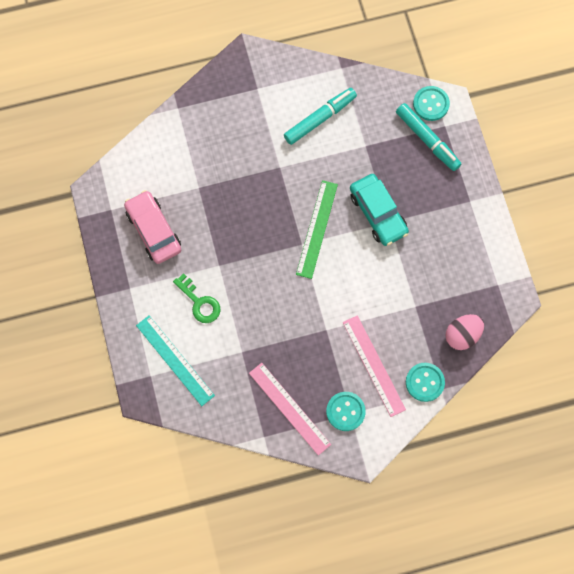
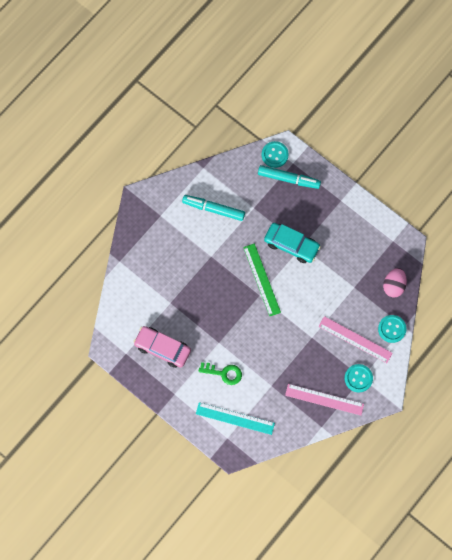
camera: 35 degrees left, 0 degrees up
turquoise marker [284,88,357,145] -> turquoise marker turned 90 degrees counterclockwise [182,195,245,221]

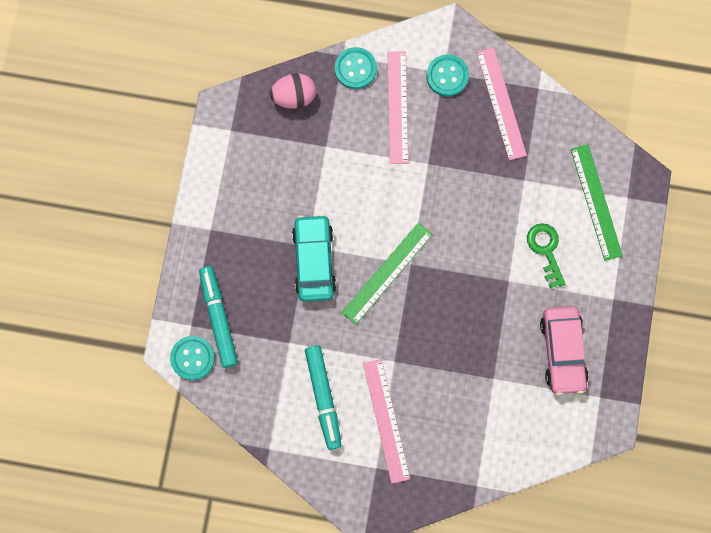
camera: 120 degrees left, 5 degrees up
turquoise ruler [196,402,275,435] -> green ruler [571,144,623,261]
none -> pink ruler [363,359,410,484]

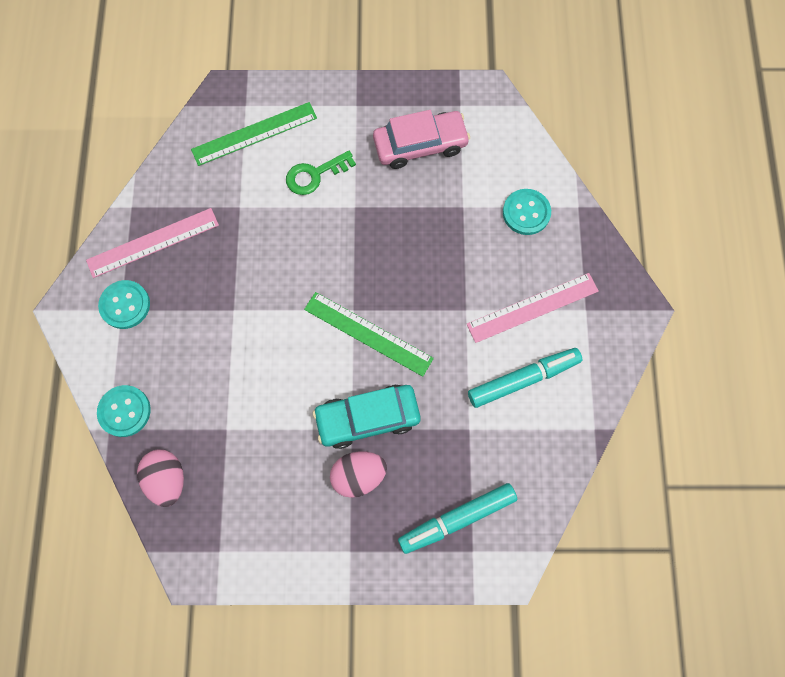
camera: 100 degrees left, 5 degrees down
turquoise button [170,336,215,380] -> turquoise button moved to [503,189,551,235]
pink ruler [388,51,408,164] -> none
none -> pink egg [330,451,387,498]

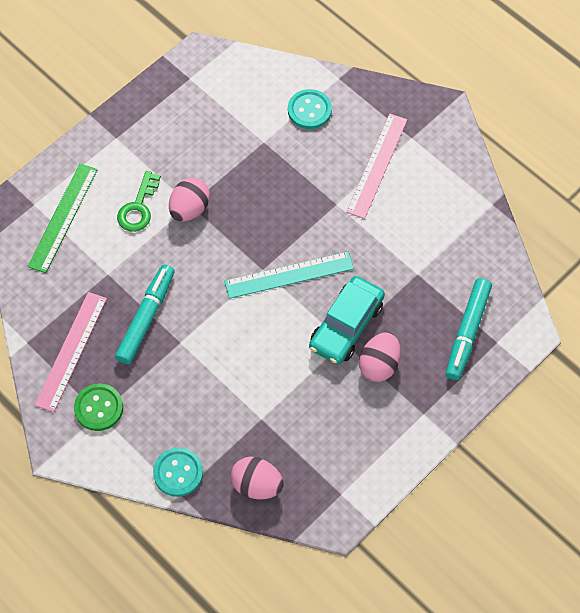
camera: 45 degrees left, 10 degrees down
turquoise button [98,280,150,329] -> green button [74,383,123,431]
green ruler [304,292,434,377] -> turquoise ruler [224,252,354,299]
pink car [373,110,470,169] -> none
turquoise marker [468,348,582,408] -> turquoise marker moved to [115,264,175,364]
none -> pink egg [169,178,210,222]

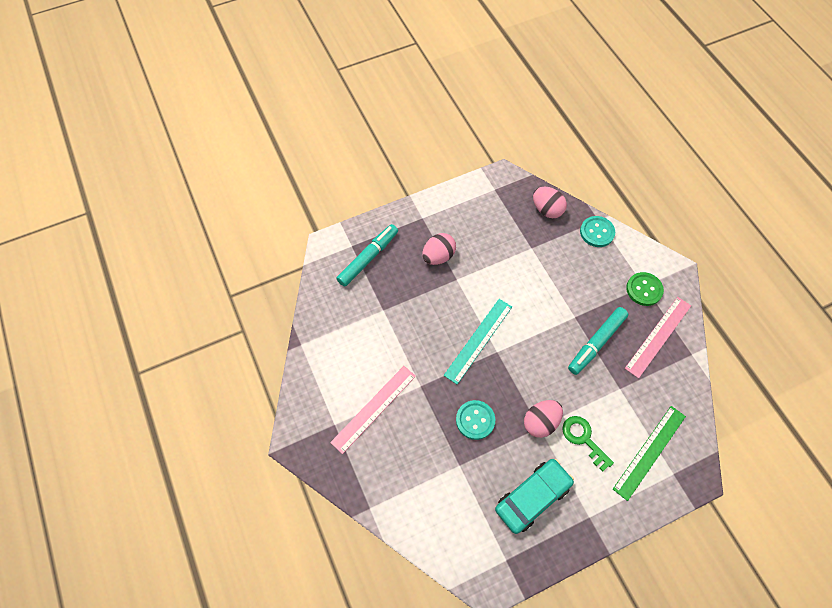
camera: 160 degrees left, 0 degrees up
green key [117,171,161,232] -> green key turned 75 degrees counterclockwise [562,416,614,471]
turquoise ruler [224,252,354,299] -> turquoise ruler turned 60 degrees counterclockwise [444,299,512,384]
turquoise button [288,89,332,129] -> turquoise button moved to [456,400,495,440]
turquoise car [309,276,385,365] -> turquoise car moved to [495,459,574,534]

